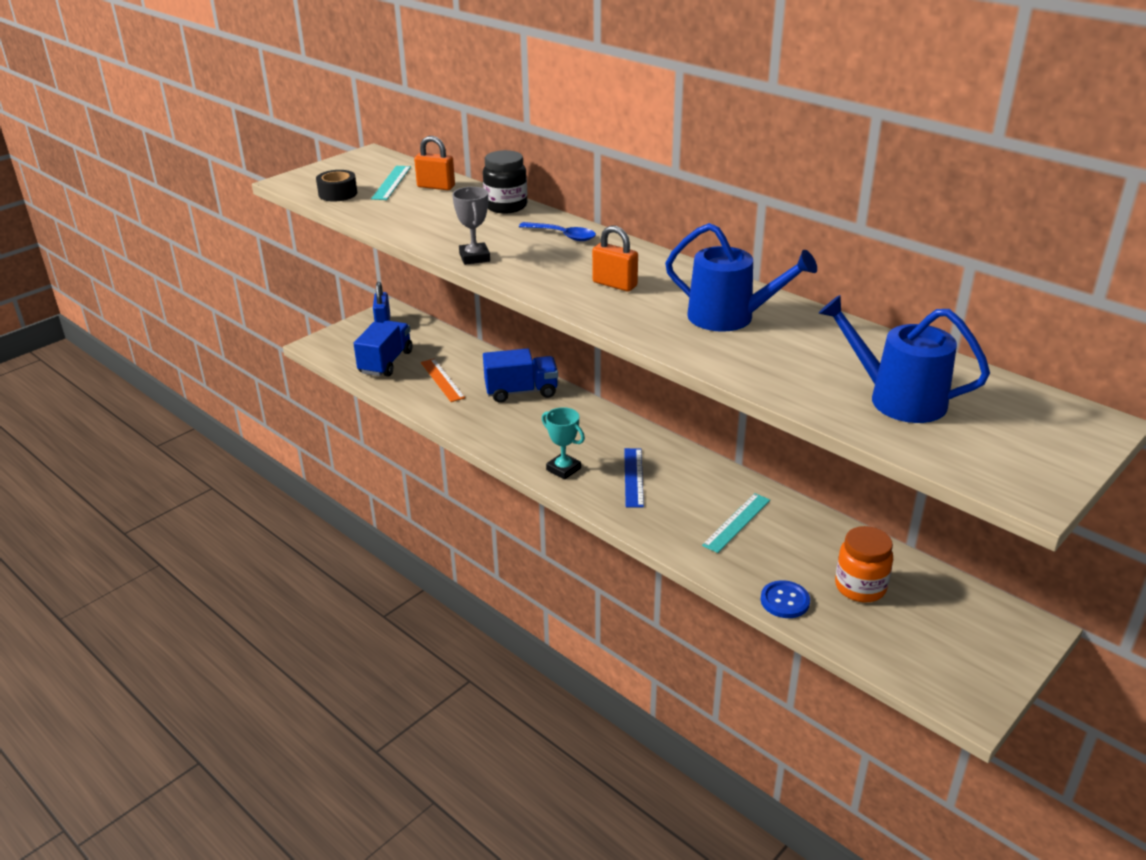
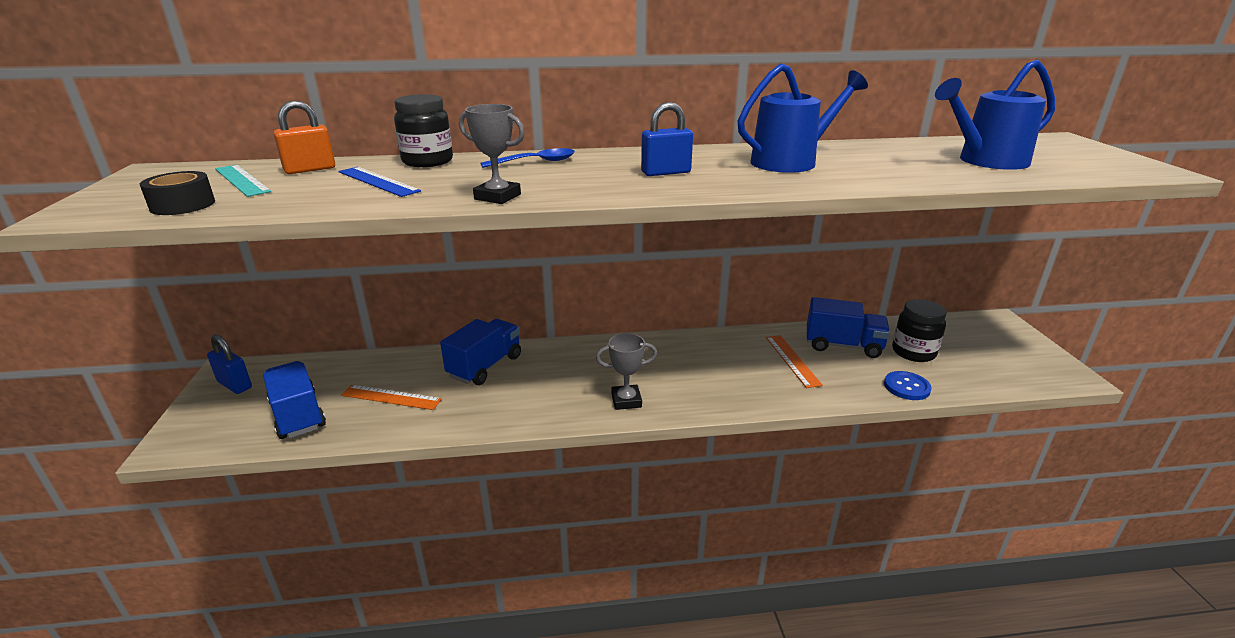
camera: 50 degrees left, 5 degrees down
turquoise trophy [542,407,585,480] -> grey trophy [596,333,657,410]
orange padlock [592,226,638,291] -> blue padlock [641,102,693,176]
blue ruler [624,448,644,508] -> blue ruler moved to [339,167,421,197]
turquoise ruler [702,493,770,553] -> orange ruler [766,335,823,388]
orange jar [835,526,893,602] -> black jar [892,299,947,362]
none -> blue truck [807,297,890,358]

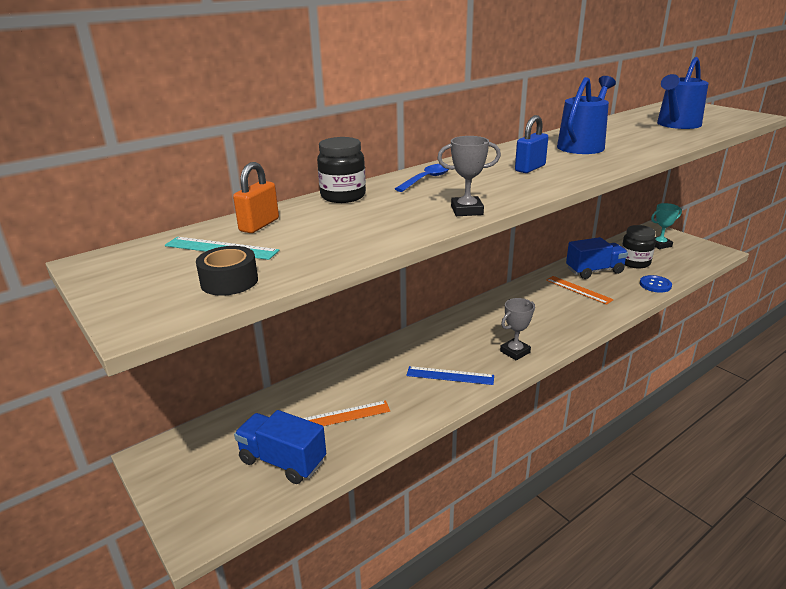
camera: 30 degrees left, 0 degrees up
blue padlock [207,334,252,394] -> none
blue ruler [339,167,421,197] -> blue ruler moved to [406,366,494,385]
blue truck [440,319,521,385] -> none
none -> turquoise trophy [651,203,682,249]

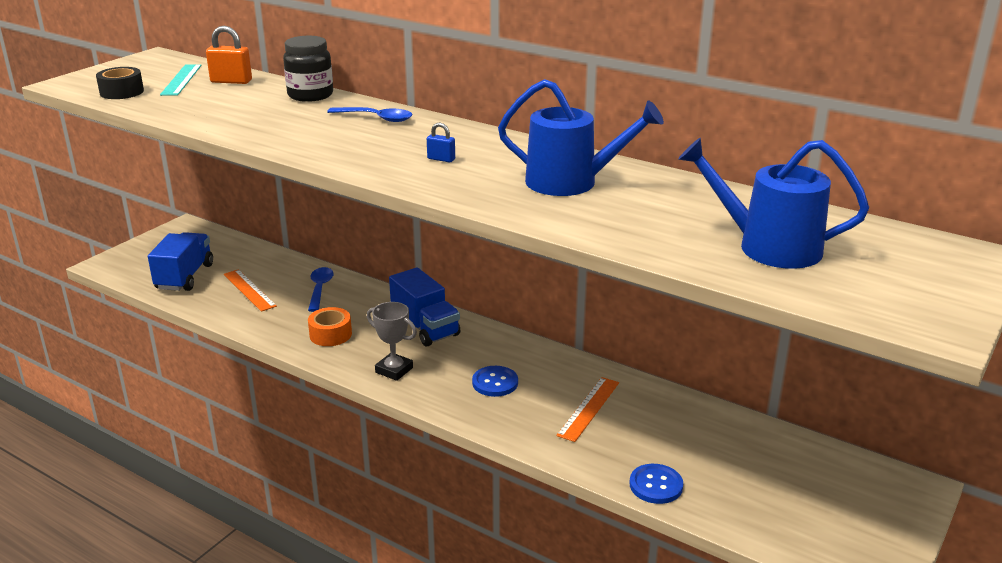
camera: 70 degrees right, 0 degrees up
blue ruler [406,366,494,385] -> orange tape [308,307,352,346]
grey trophy [437,136,501,216] -> none
blue padlock [515,115,548,173] -> blue padlock [427,123,455,162], size x0.57
blue truck [566,237,628,279] -> blue truck moved to [389,267,460,346]
black jar [622,225,656,268] -> none
turquoise trophy [651,203,682,249] -> none
none -> blue spoon [308,267,334,312]
none -> blue button [472,366,518,397]

